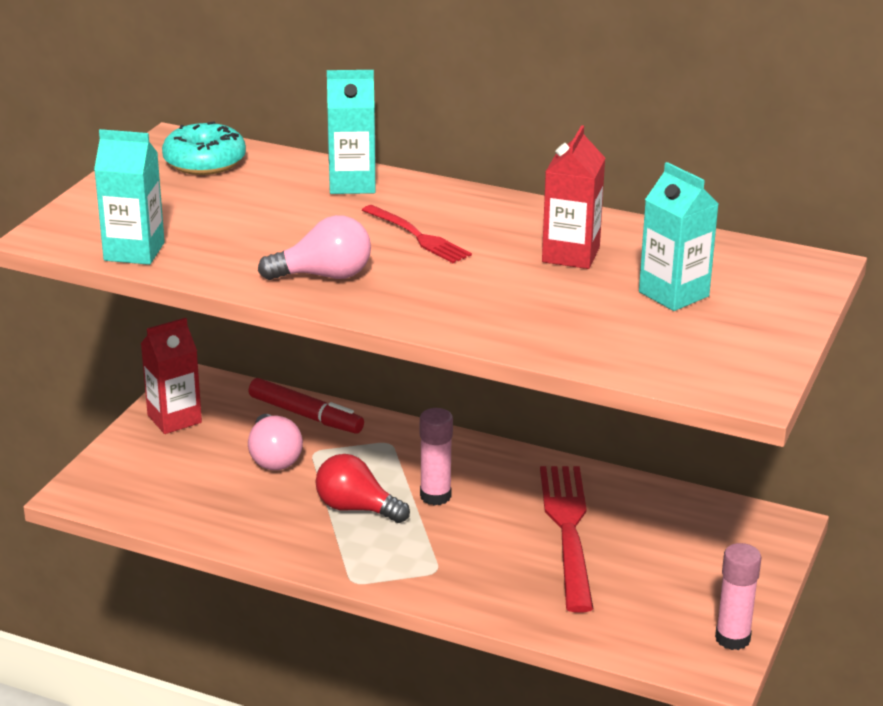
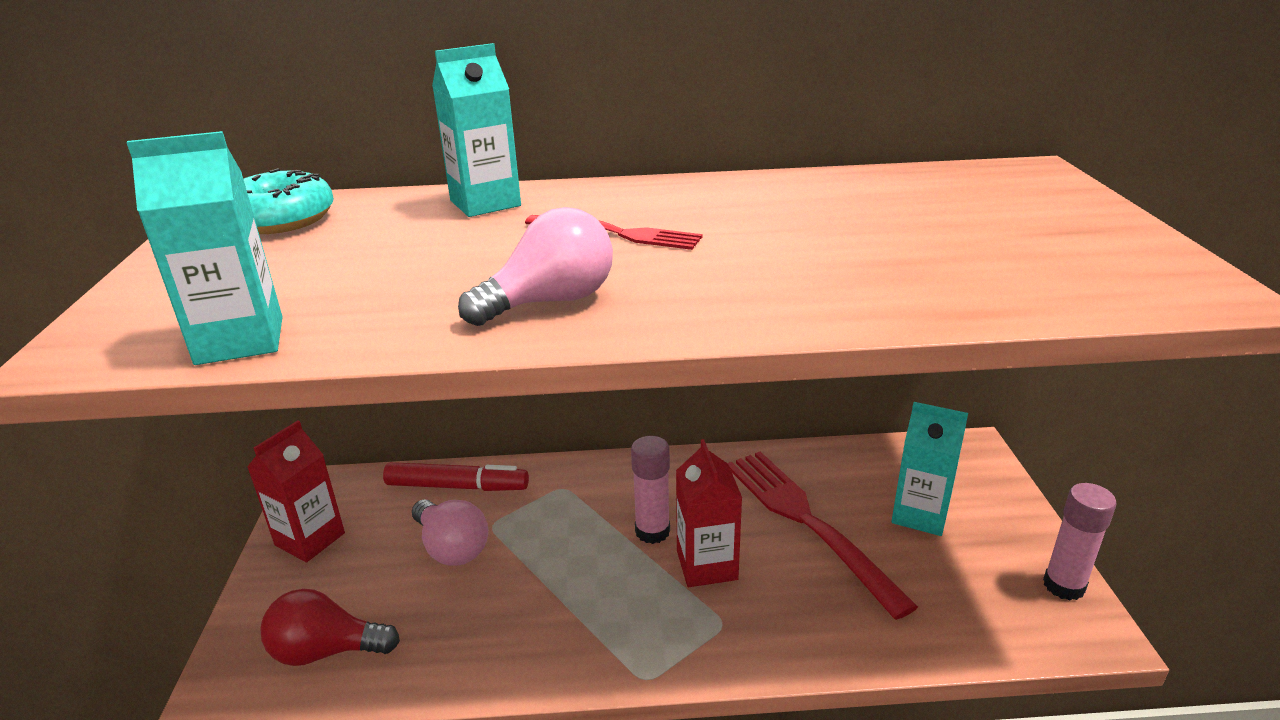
camera: 25 degrees left, 0 degrees up
red light bulb [315,454,410,523] -> red light bulb moved to [260,589,400,666]
red carton [542,125,605,269] -> red carton moved to [676,439,742,587]
turquoise carton [639,162,719,311] -> turquoise carton moved to [891,402,968,536]

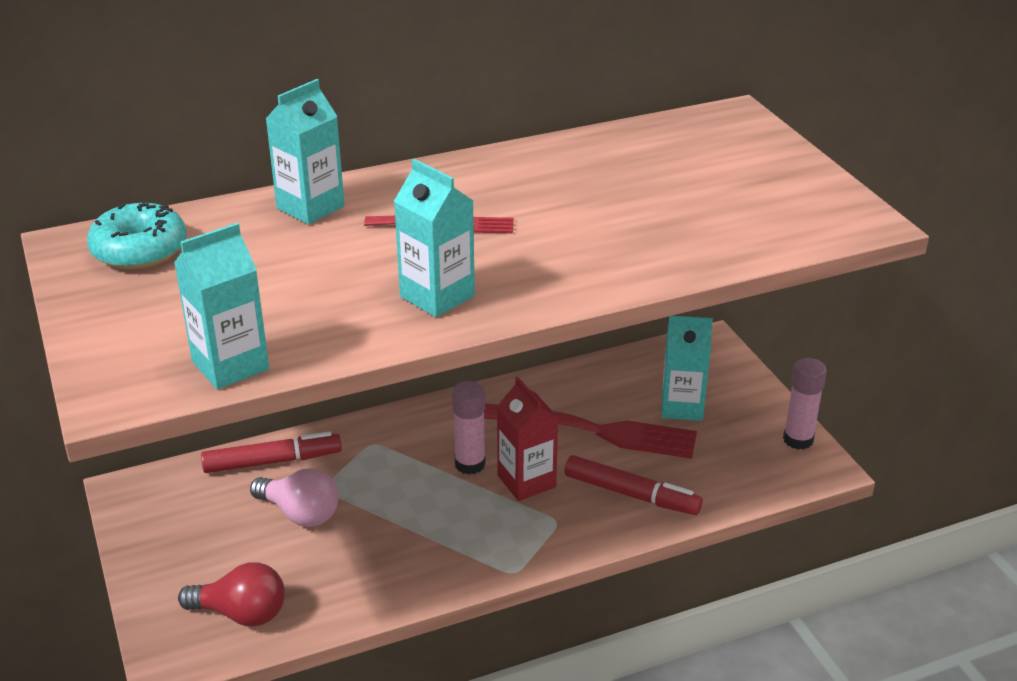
camera: 20 degrees left, 5 degrees up
red carton [247,420,345,562] -> none
red light bulb [260,589,400,666] -> red light bulb turned 150 degrees counterclockwise [178,562,285,627]
pink light bulb [458,207,613,326] -> turquoise carton [394,159,475,317]
red fork [728,451,918,620] -> red fork turned 150 degrees clockwise [484,403,697,459]
none -> red marker [565,455,703,515]

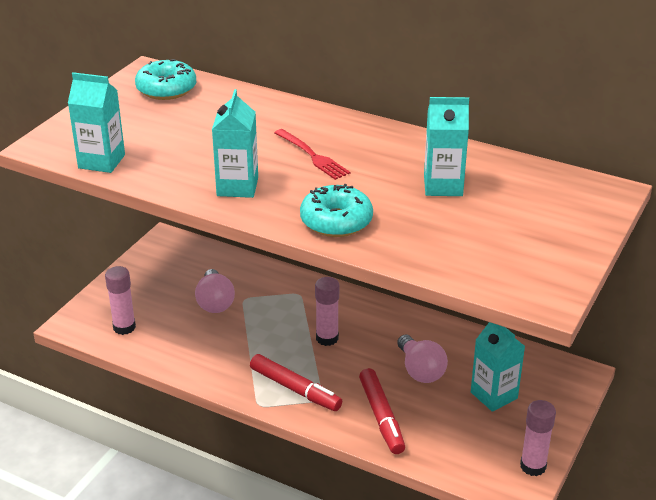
camera: 50 degrees right, 0 degrees up
red light bulb [178,562,285,627] -> pink glue stick [105,266,136,335]
red marker [201,431,342,473] -> red marker moved to [250,354,342,411]
turquoise carton [265,79,345,225] -> turquoise carton moved to [424,97,469,196]
red fork [484,403,697,459] -> pink light bulb [397,335,448,383]
red carton [497,377,558,501] -> none
none -> turquoise donut [300,184,373,237]

